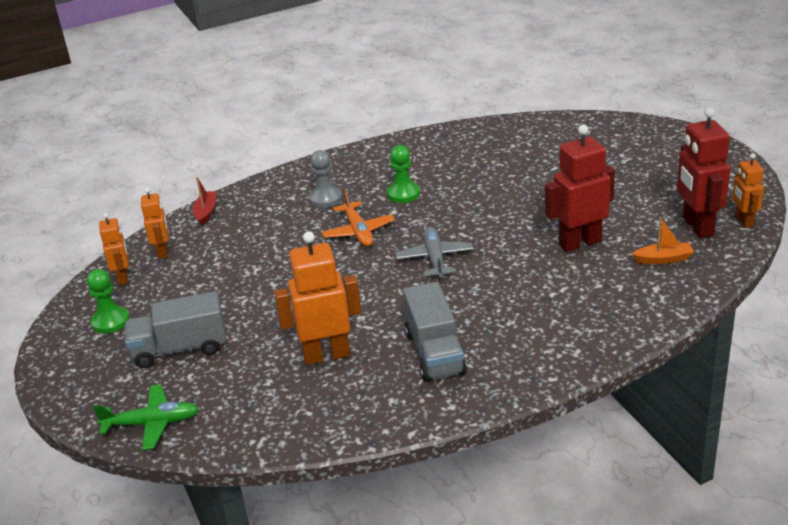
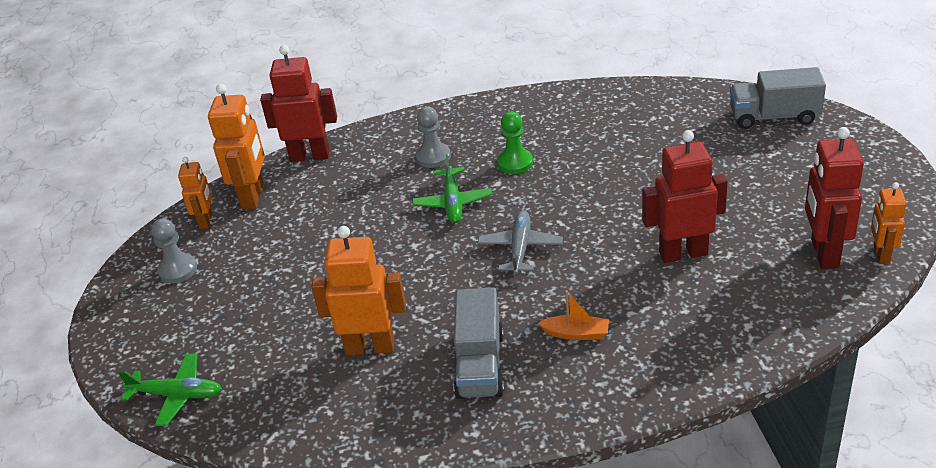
camera: 15 degrees right, 5 degrees up
green pawn [87,269,130,334] -> grey pawn [151,218,197,283]
grey truck [125,291,226,368] -> grey truck moved to [730,67,826,129]
orange robot [141,188,168,259] -> orange robot [208,84,265,209], size x1.70
red boat [193,177,216,225] -> red robot [260,45,337,162]
orange plane [321,190,395,247] -> green plane [412,154,492,223]
orange boat [632,217,694,264] -> orange boat moved to [538,290,609,340]

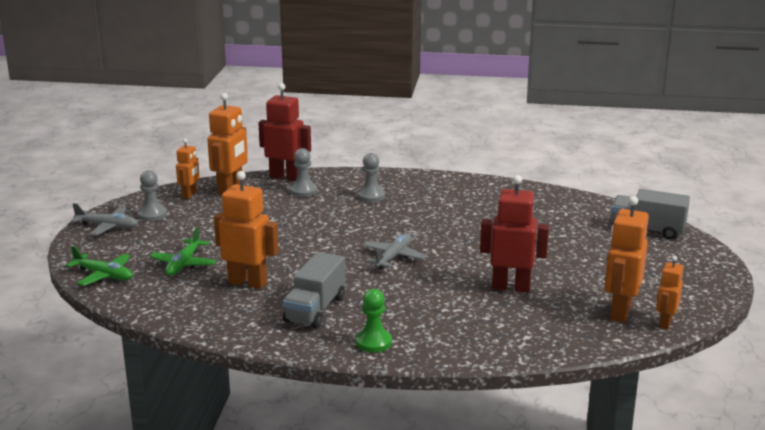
camera: 15 degrees right, 15 degrees down
green plane [412,154,492,223] -> green plane moved to [150,227,216,276]
green pawn [497,112,533,174] -> green pawn moved to [356,289,392,352]
orange boat [538,290,609,340] -> none
red robot [805,127,864,269] -> orange robot [605,196,649,323]
none -> grey plane [71,203,138,236]
none -> grey pawn [290,148,317,197]

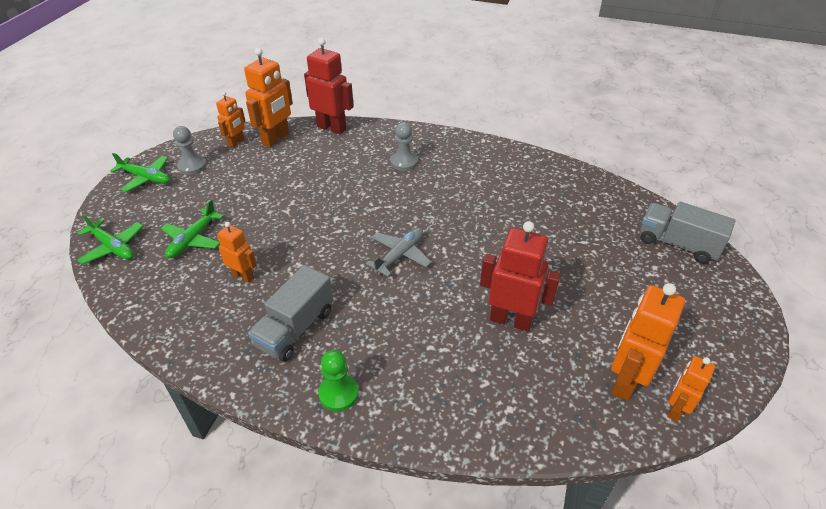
camera: 10 degrees right, 20 degrees up
grey plane [71,203,138,236] -> green plane [110,153,170,192]
orange robot [214,171,279,289] -> orange robot [217,222,257,283], size x0.59
grey pawn [290,148,317,197] -> none

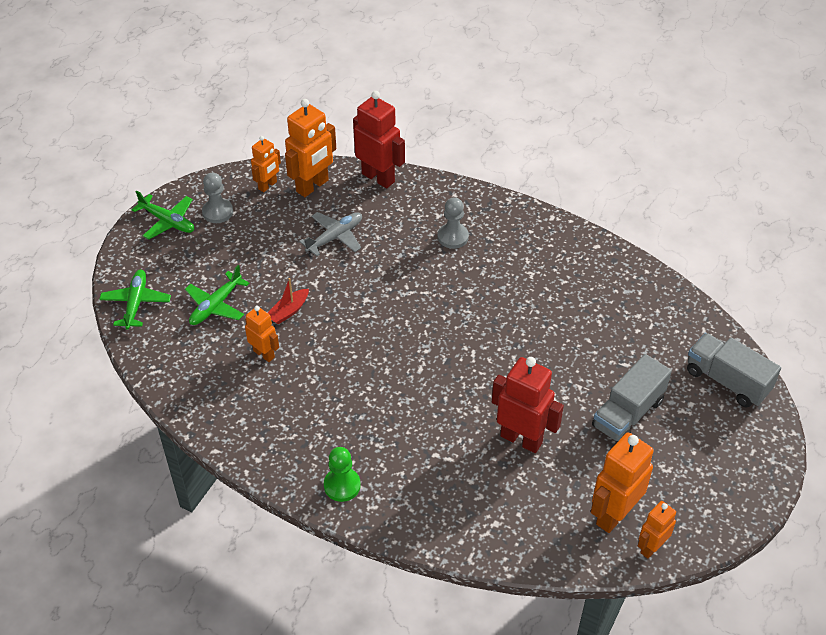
camera: 10 degrees right, 5 degrees up
green plane [77,214,143,264] -> green plane turned 135 degrees counterclockwise [99,269,171,330]
grey truck [248,265,333,362] -> grey truck moved to [592,354,672,441]
grey plane [366,228,432,277] -> grey plane moved to [299,212,362,256]
none -> red boat [268,278,309,324]

